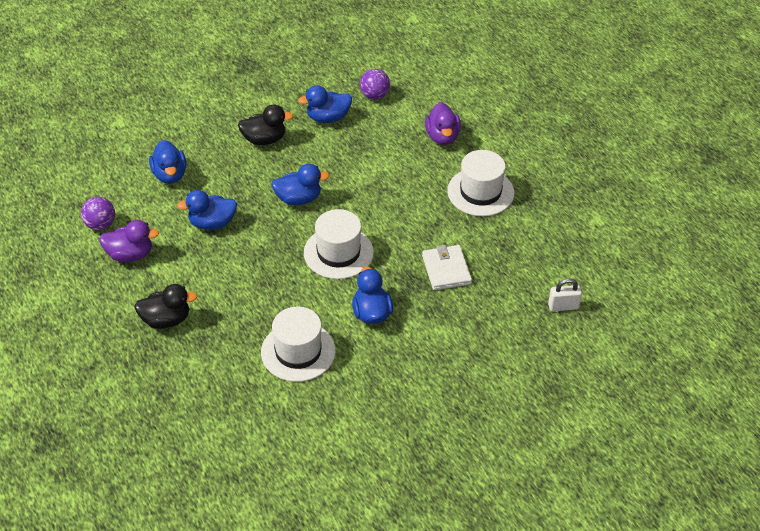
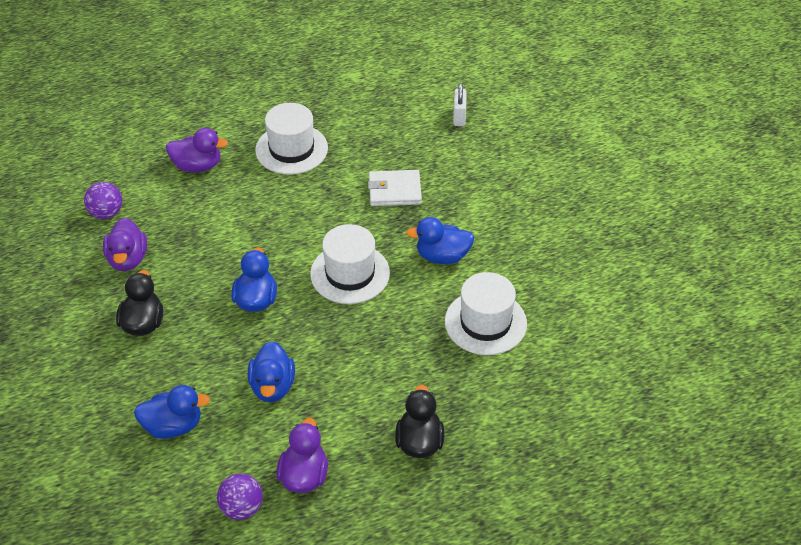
camera: 80 degrees left, 0 degrees up
blue duck [298,85,352,123] -> purple duck [103,218,147,271]

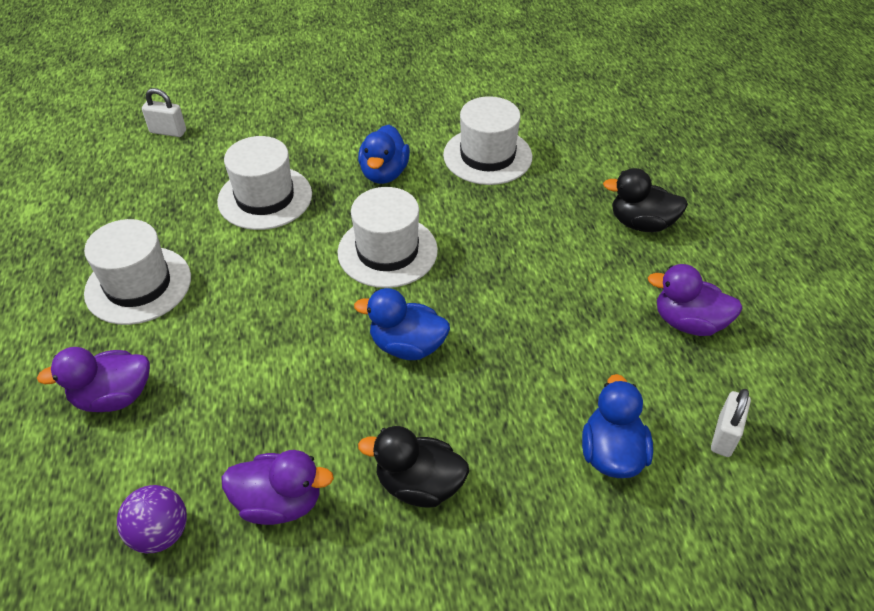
camera: 80 degrees left, 0 degrees up
purple duck [166,128,228,172] -> purple duck turned 120 degrees counterclockwise [37,347,150,412]
purple ball [217,474,263,520] -> none
blue duck [248,341,295,402] -> none
white wallet [368,170,422,206] -> white hat [217,136,312,230]
none -> white padlock [711,389,751,457]

